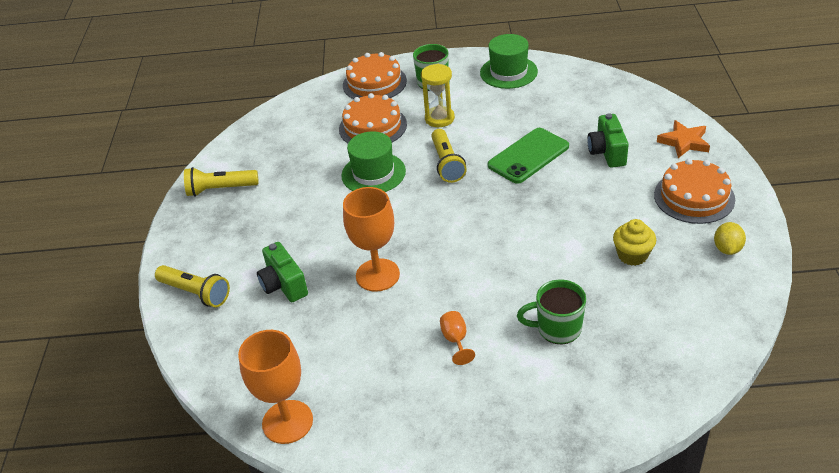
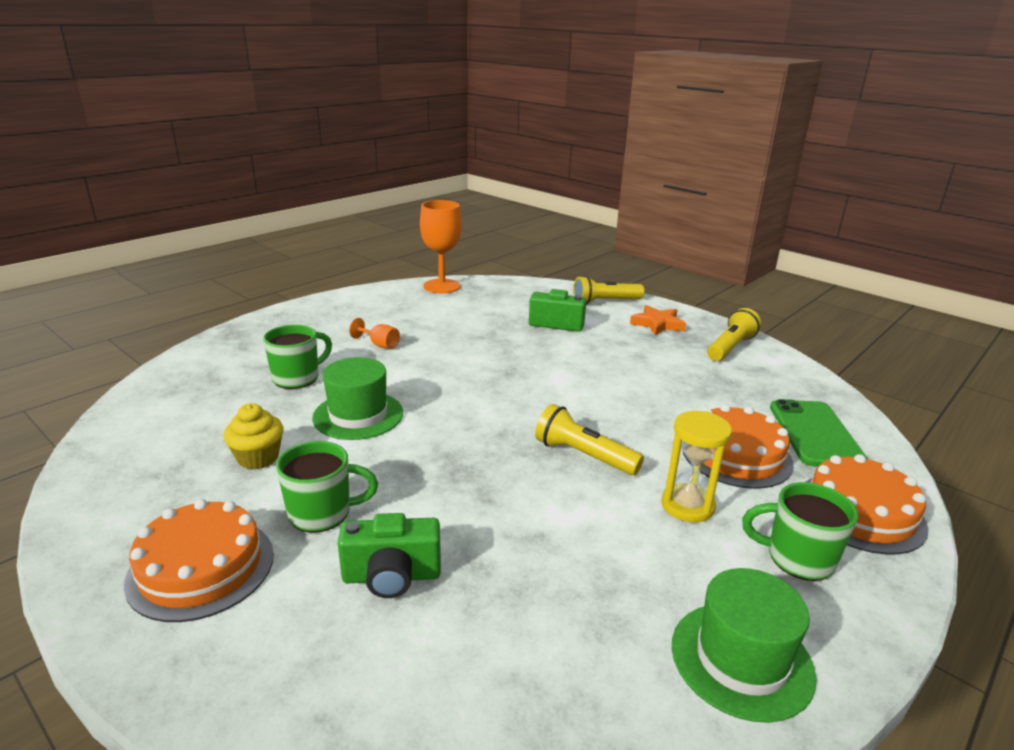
camera: 130 degrees right, 15 degrees down
green hat [341,131,406,192] -> green hat moved to [312,357,403,440]
orange goblet [343,187,400,292] -> none
green phone [488,128,569,184] -> green phone moved to [770,399,868,467]
green camera [587,113,629,168] -> green camera turned 135 degrees clockwise [338,513,441,598]
orange star [657,120,710,158] -> orange star moved to [630,305,686,336]
yellow lemon [714,222,746,255] -> none
none -> green mug [276,441,378,533]

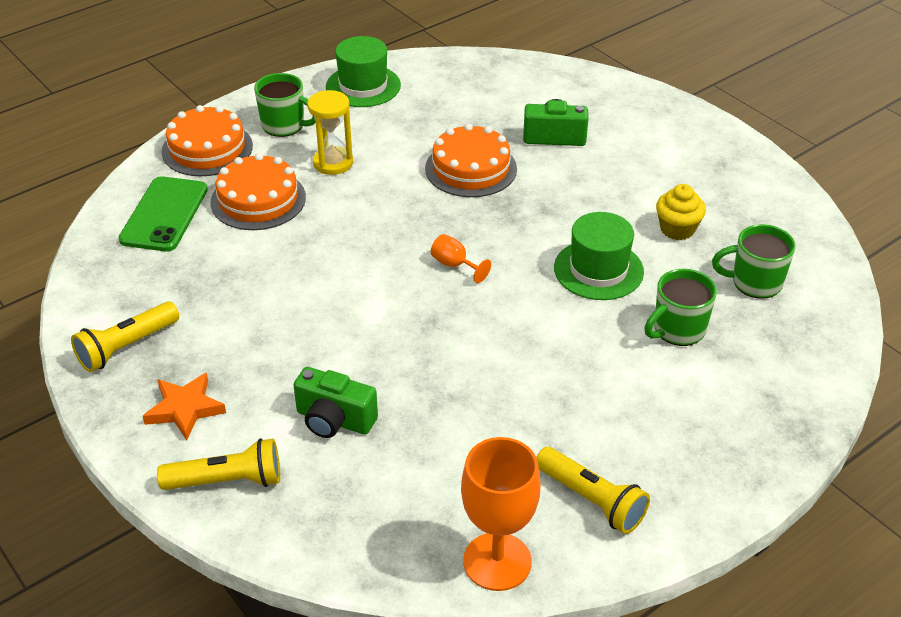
camera: 170 degrees left, 15 degrees up
orange cake [124,499,274,622] -> orange cake moved to [425,124,517,197]
green mug [276,441,378,533] -> green mug moved to [712,224,796,299]
orange goblet [349,318,400,349] -> orange goblet moved to [431,234,491,283]
yellow flashlight [535,404,644,475] -> yellow flashlight moved to [536,447,650,534]

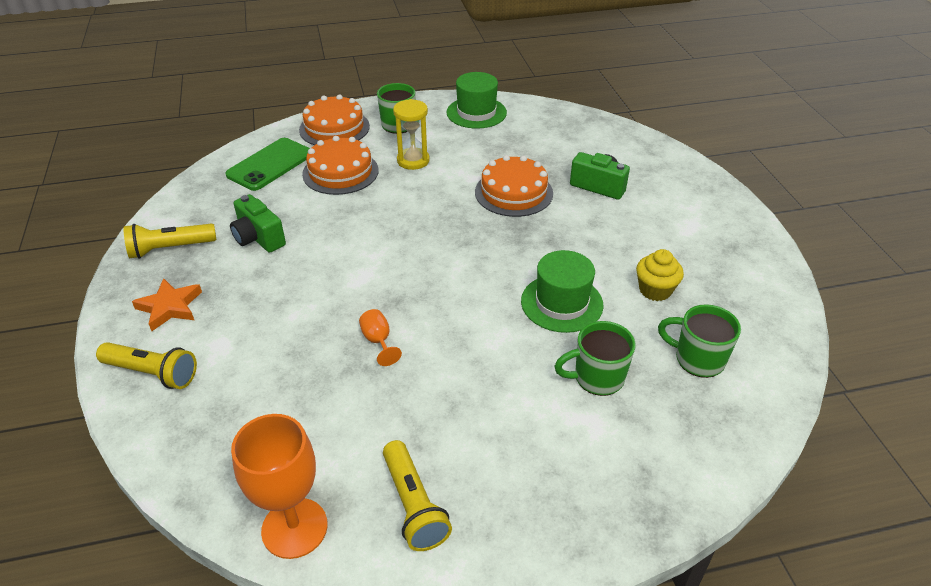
camera: 25 degrees right, 0 degrees up
green camera [293,367,378,438] -> green camera moved to [230,194,286,253]
orange goblet [431,234,491,283] -> orange goblet moved to [359,309,402,366]

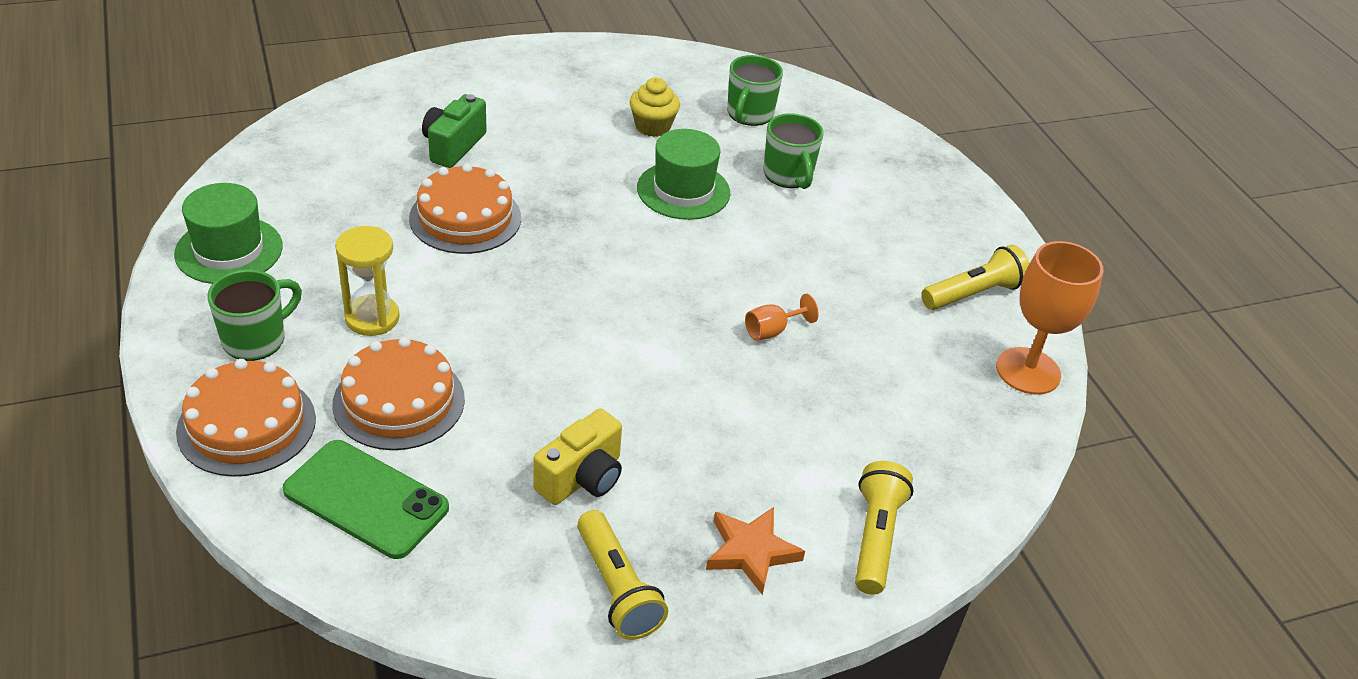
camera: 100 degrees left, 0 degrees up
green camera [230,194,286,253] -> yellow camera [533,409,622,505]

